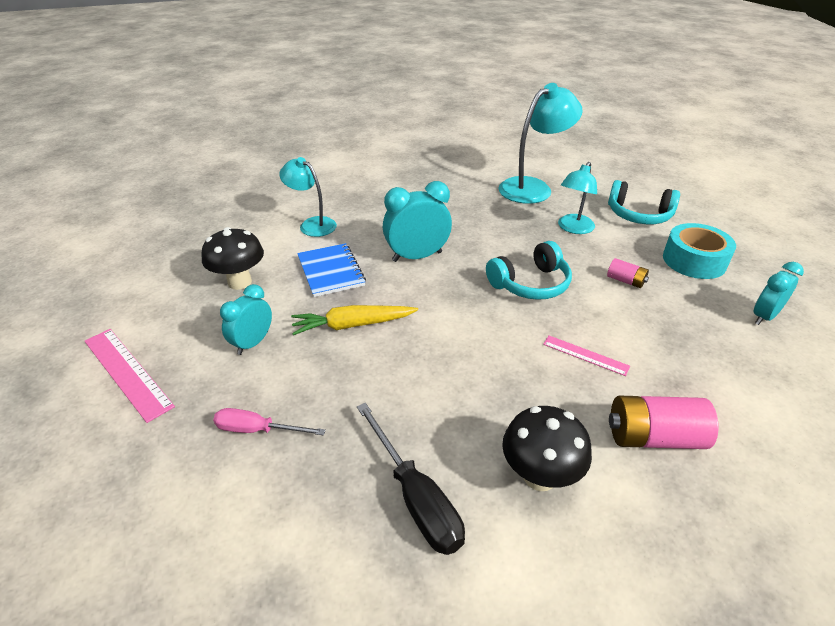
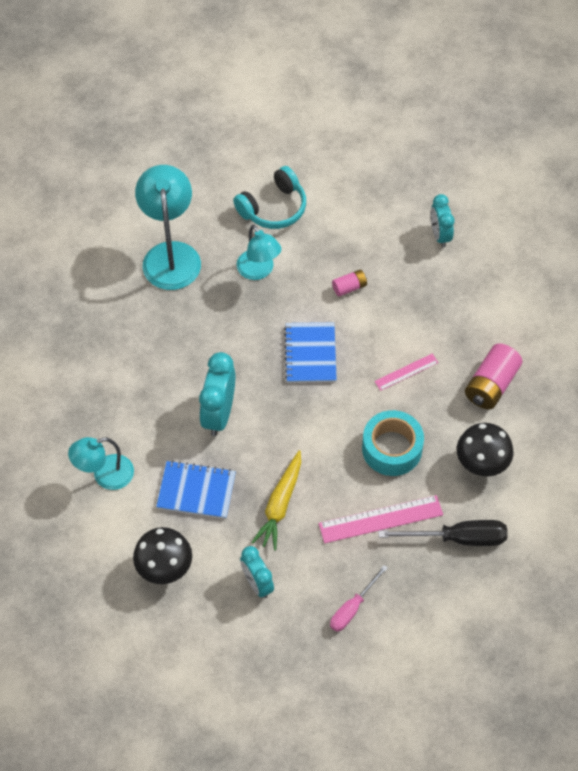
camera: 60 degrees left, 20 degrees up
pink ruler [84,329,175,423] -> pink ruler moved to [319,495,443,543]
turquoise headphones [486,241,572,300] -> blue notebook [284,322,337,383]
turquoise tape [663,223,736,279] -> turquoise tape moved to [362,410,424,476]

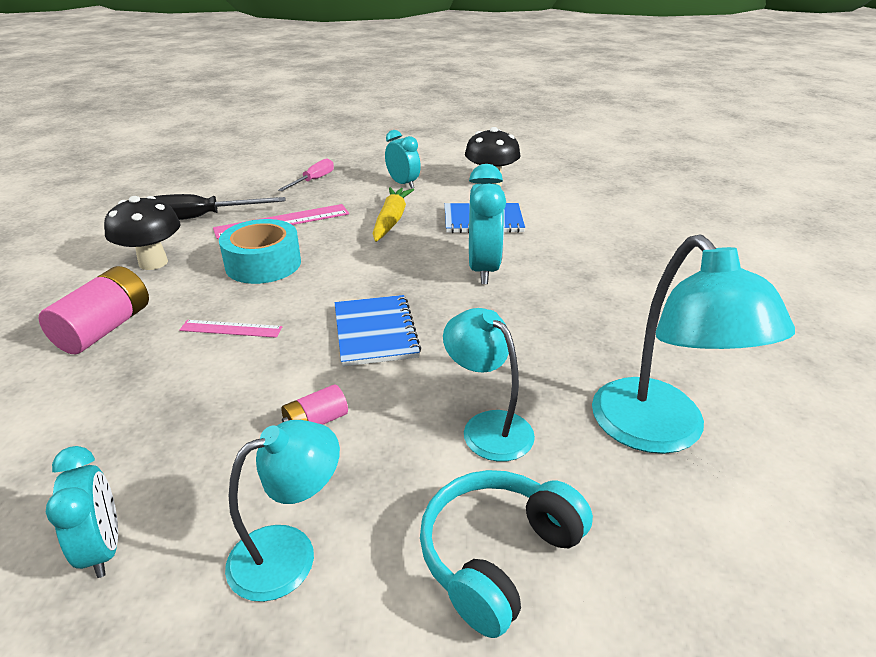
camera: 170 degrees right, 25 degrees down
turquoise lamp [68,437,134,490] -> turquoise lamp moved to [225,420,340,602]
pink ruler [374,354,439,391] -> pink ruler turned 45 degrees clockwise [179,320,282,338]

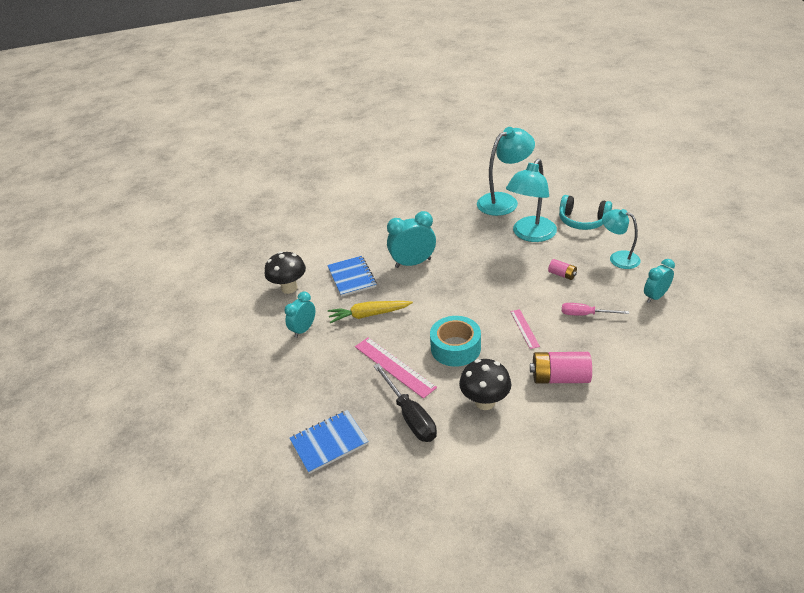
camera: 105 degrees left, 5 degrees up
pink screwdriver [278,158,334,191] -> pink screwdriver moved to [562,303,629,316]
blue notebook [335,295,421,367] -> blue notebook moved to [289,410,369,474]
turquoise lamp [443,308,535,462] -> turquoise lamp [506,159,557,242], size x1.59

